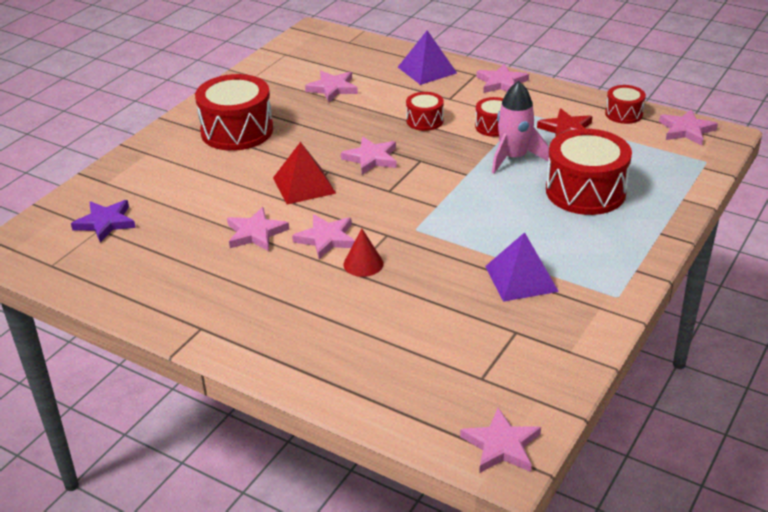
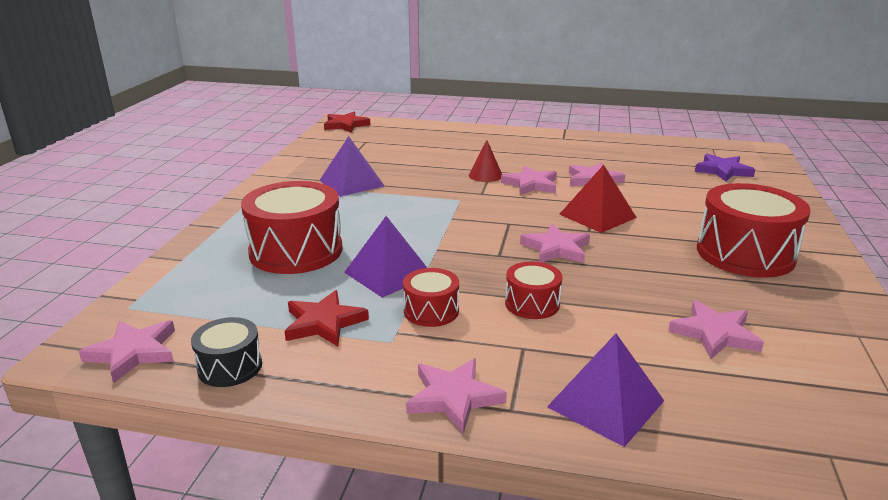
camera: 160 degrees right, 10 degrees down
pink star [460,408,541,473] -> red star [324,112,370,133]
pink rocket [492,81,549,174] -> purple pyramid [344,216,427,298]
red drum [605,85,646,124] -> black drum [191,317,262,387]

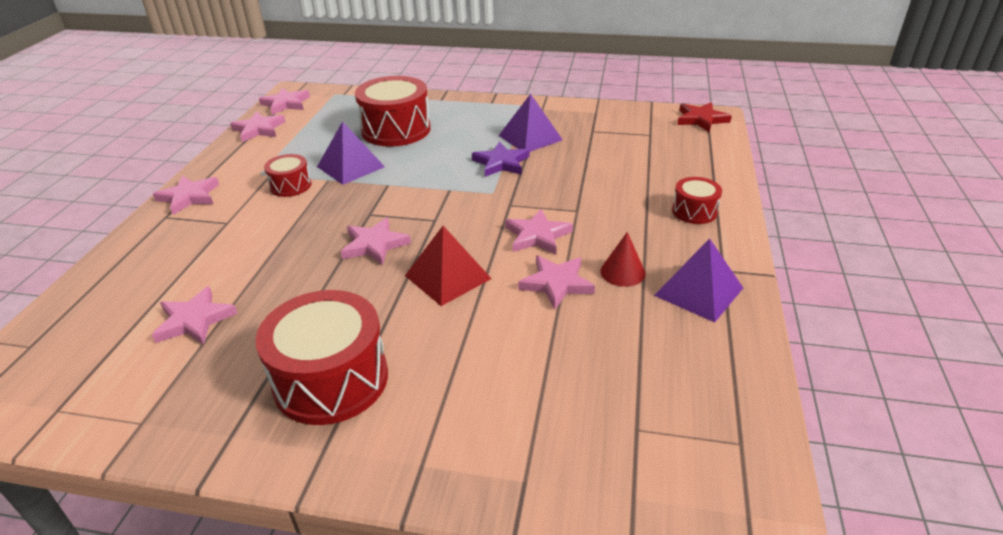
camera: 90 degrees right, 10 degrees up
black drum [191,317,262,387] -> pink star [230,111,285,142]
red star [284,290,369,346] -> none
red cone [469,140,502,182] -> red cone moved to [600,232,646,287]
red drum [505,262,562,319] -> red drum moved to [672,177,722,224]
purple pyramid [547,333,664,447] -> purple pyramid moved to [654,239,743,323]
purple star [695,154,755,182] -> purple star moved to [472,142,529,177]

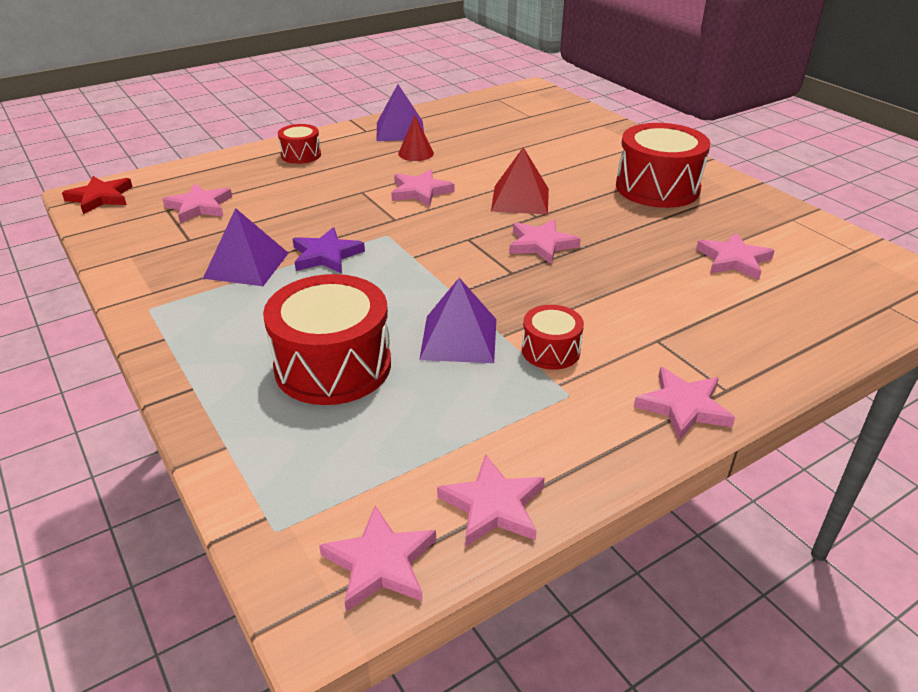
camera: 135 degrees left, 0 degrees up
pink star [518,255,595,310] -> pink star moved to [162,184,232,223]

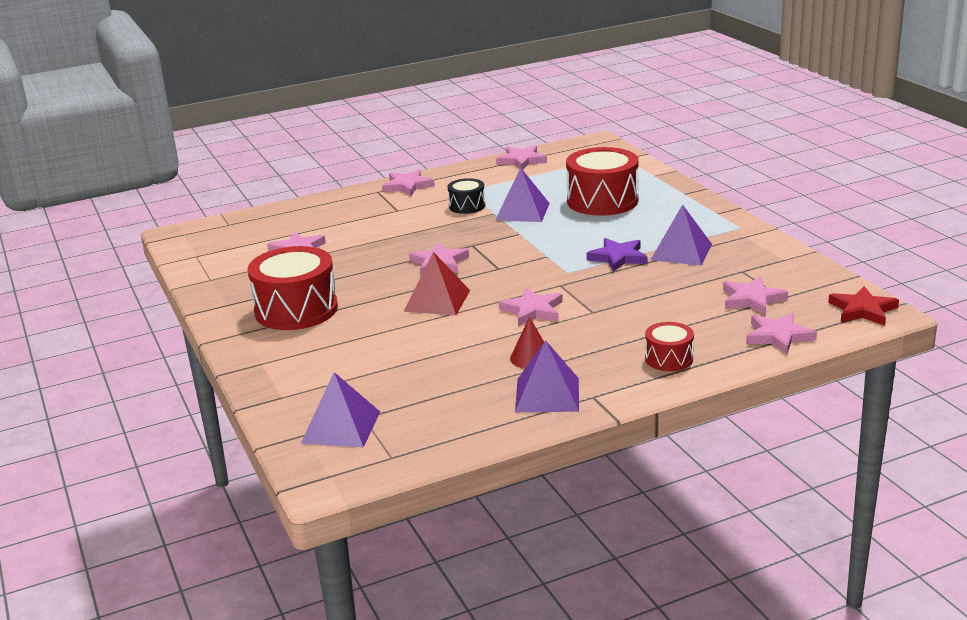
camera: 170 degrees left, 10 degrees down
pink star [319,506,436,612] -> pink star moved to [746,313,817,355]
red drum [522,305,584,370] -> black drum [447,178,485,214]
none -> purple pyramid [301,372,380,447]

